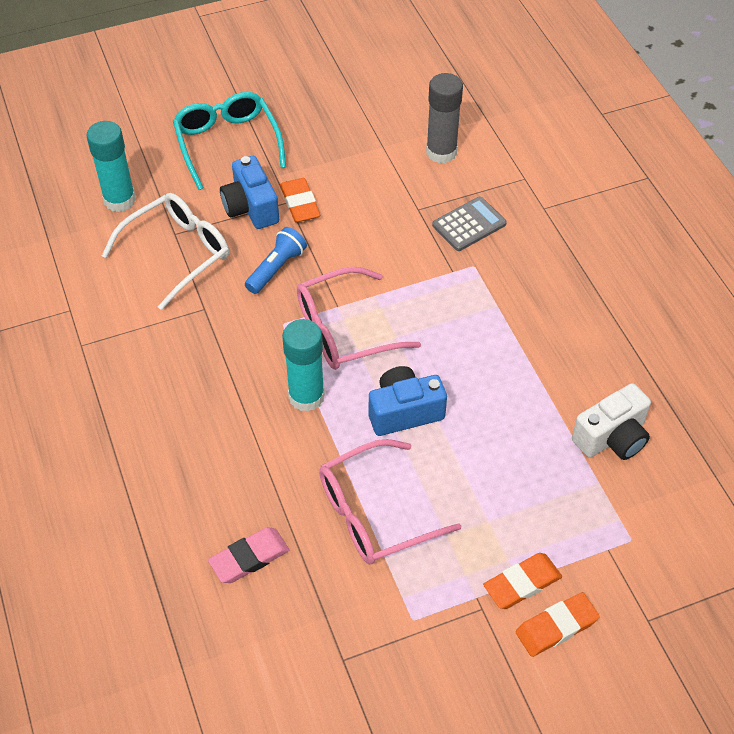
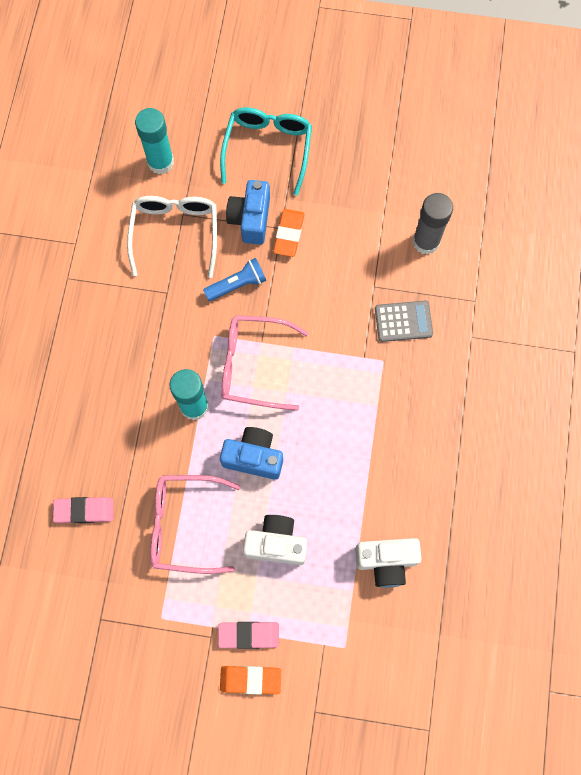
camera: 30 degrees right, 20 degrees up
white glasses [102,193,229,310] -> white glasses turned 75 degrees counterclockwise [127,196,217,278]
orange eraser [483,553,562,609] -> pink eraser [218,622,279,649]
none -> white camera [243,515,307,565]

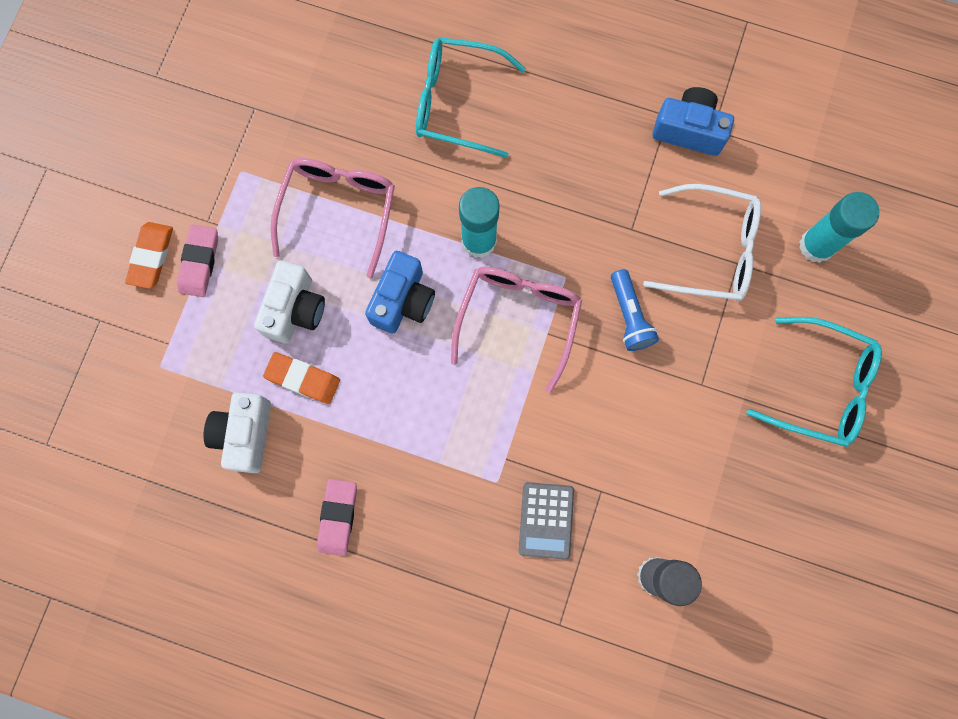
camera: 100 degrees right, 5 degrees up
pink eraser [53,497,114,523] -> pink eraser moved to [317,479,357,556]
blue camera [226,180,270,245] -> blue camera moved to [652,87,734,156]
orange eraser [273,209,304,257] -> orange eraser moved to [263,352,340,404]
none -> turquoise glasses [416,37,526,158]

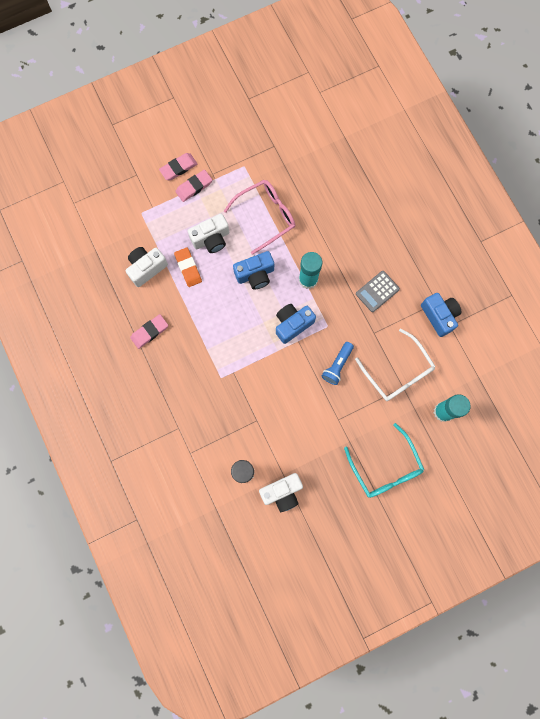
camera: 45 degrees right, 0 degrees up
orange eraser [125,222,173,289] -> pink eraser [159,153,197,180]
turquoise glasses [416,37,526,158] -> none
pink glasses [451,267,582,393] -> blue camera [276,304,316,344]
grey calculator [519,482,574,560] -> grey calculator moved to [356,271,400,312]
none -> white camera [259,473,303,512]

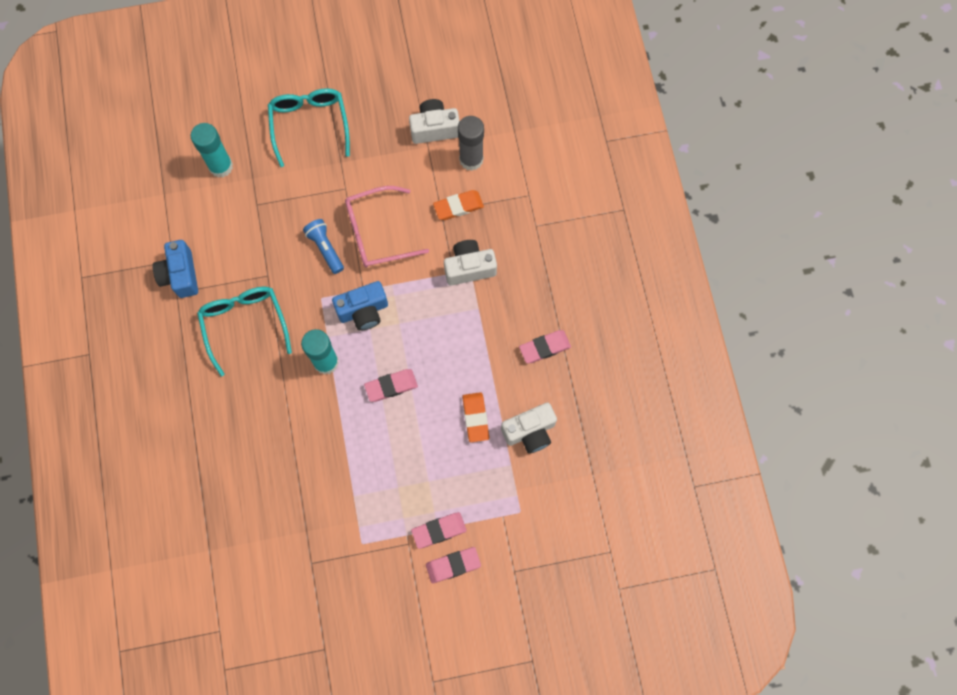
camera: 165 degrees left, 5 degrees down
white camera [188,214,229,253] -> white camera moved to [444,240,497,286]
pink glasses [224,180,295,255] -> pink glasses moved to [345,186,429,267]
blue camera [233,251,274,290] -> pink eraser [364,369,418,402]
blue flashlight [321,342,354,385] -> blue flashlight turned 75 degrees counterclockwise [303,219,344,274]
white glasses [355,328,436,401] -> none
grey calculator [356,271,400,312] -> turquoise glasses [197,287,292,376]
none -> orange eraser [433,190,484,220]

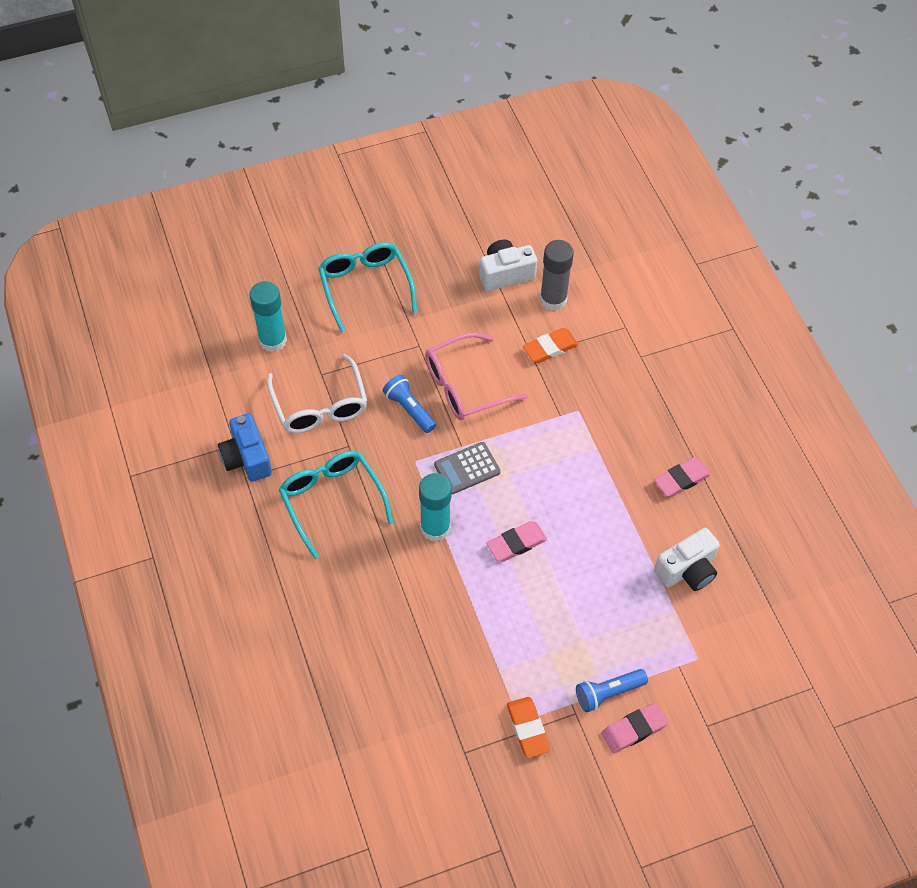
camera: 10 degrees left, 15 degrees down
blue camera [332,281,388,331] -> grey calculator [434,442,501,494]
pink eraser [411,512,467,549] -> blue flashlight [576,669,648,712]
white camera [444,240,497,286] -> none
orange eraser [462,392,489,442] -> orange eraser moved to [507,697,550,758]
none -> white glasses [267,354,368,433]

